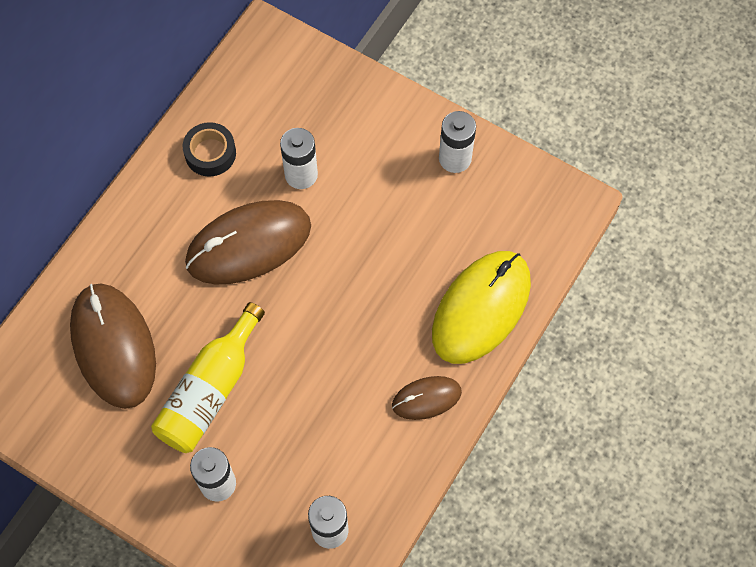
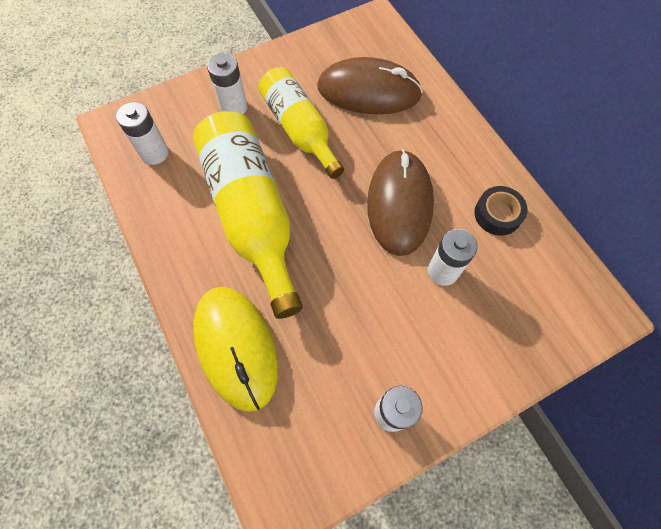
camera: 120 degrees right, 0 degrees up
brown mouse [392,376,462,420] -> none
none -> yellow bottle [193,111,303,319]

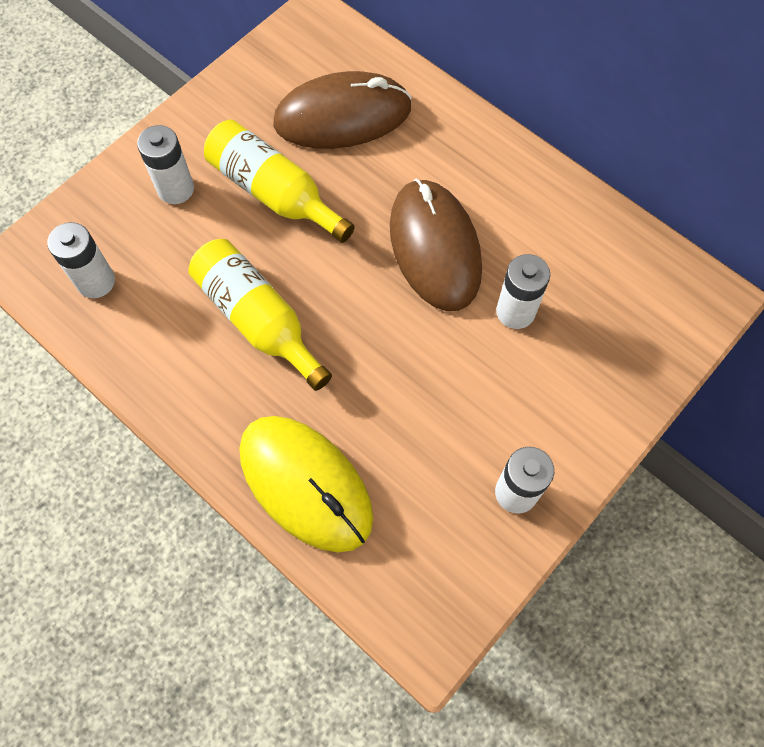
camera: 20 degrees left, 0 degrees up
yellow bottle [193,111,303,319] -> yellow bottle [188,239,332,391], size x0.66
black tape [474,186,528,236] -> none

